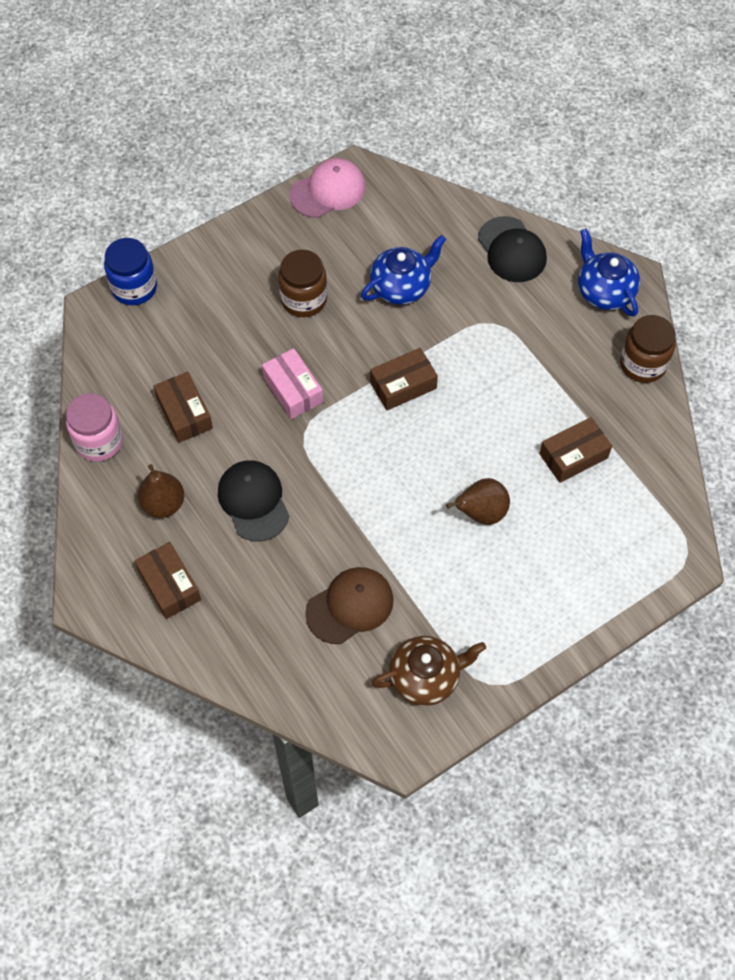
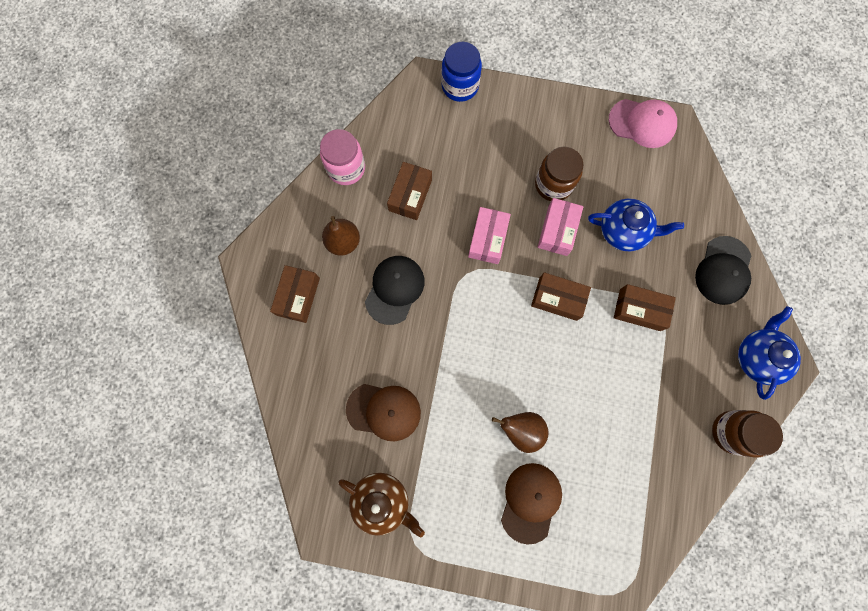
camera: 45 degrees right, 15 degrees up
brown box [539,417,612,483] -> brown box moved to [614,284,676,331]
none -> brown cap [501,463,562,545]
none -> pink box [538,198,583,256]

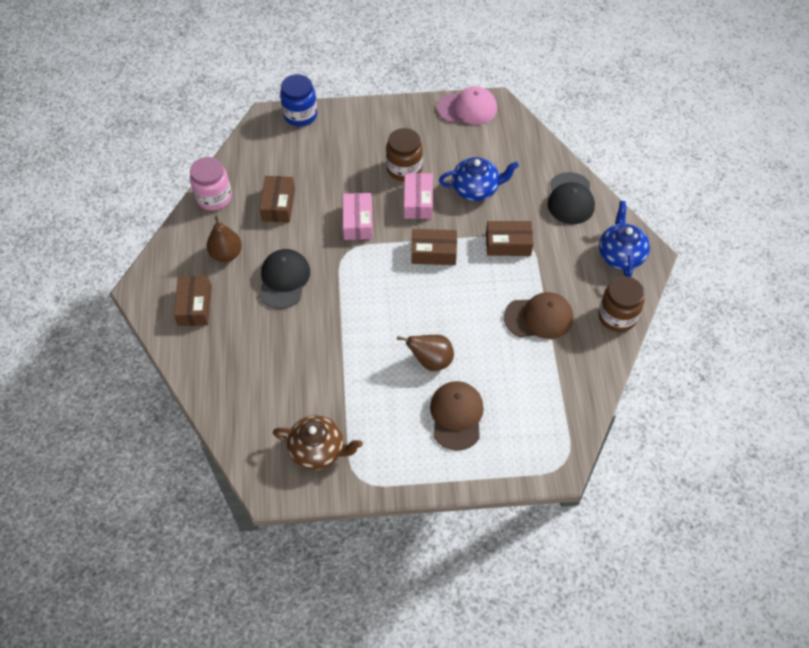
camera: 15 degrees left, 20 degrees down
brown cap [346,384,421,441] -> brown cap moved to [504,292,573,339]

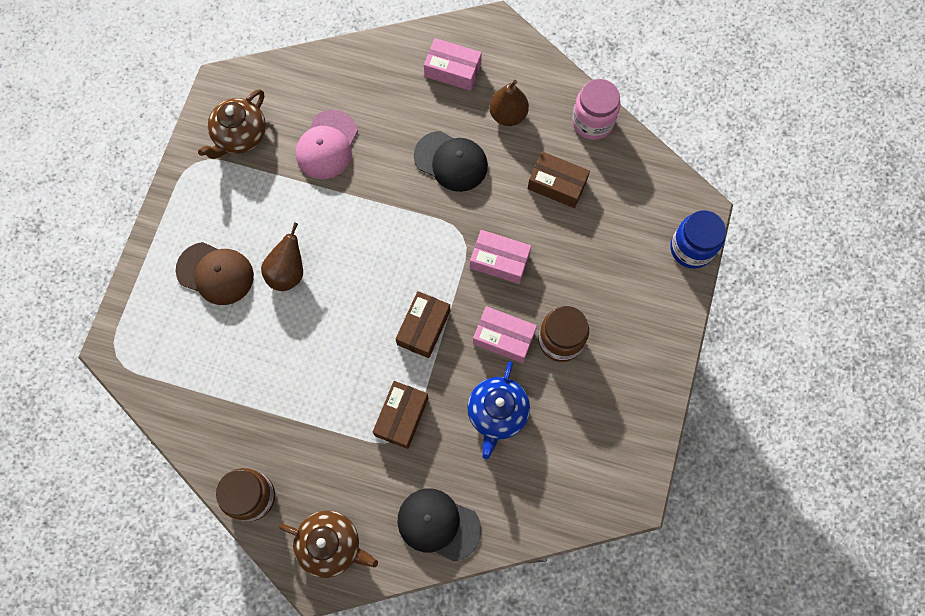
camera: 110 degrees right, 15 degrees up
brown box [174,276,212,326] -> pink box [424,38,482,91]
pink cap [437,86,497,125] -> pink cap moved to [296,110,358,179]
brown cap [504,292,573,339] -> none
blue teapot [599,201,650,277] -> brown teapot [279,511,378,578]

